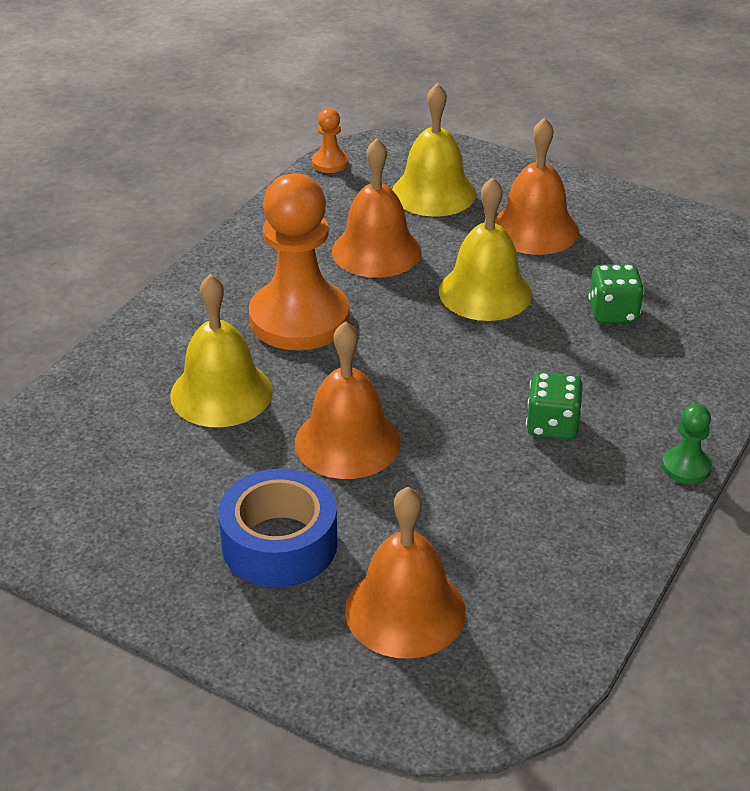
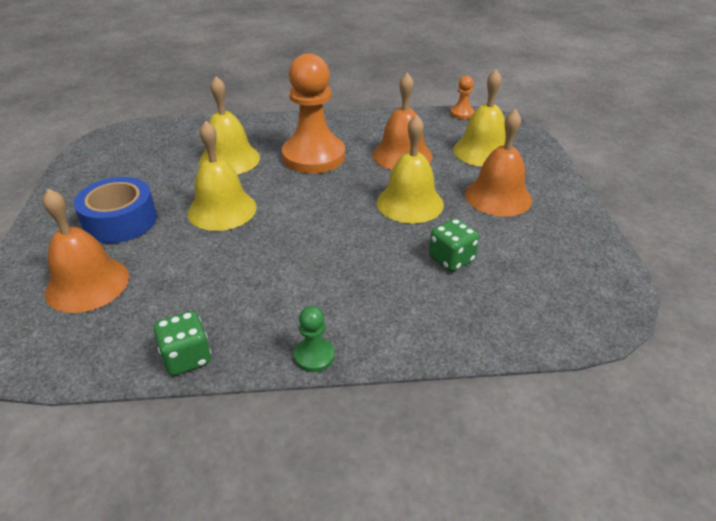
camera: 55 degrees right, 0 degrees up
orange bell [295,321,401,479] -> yellow bell [187,121,257,231]
green dice [526,372,583,440] -> green dice moved to [154,311,211,376]

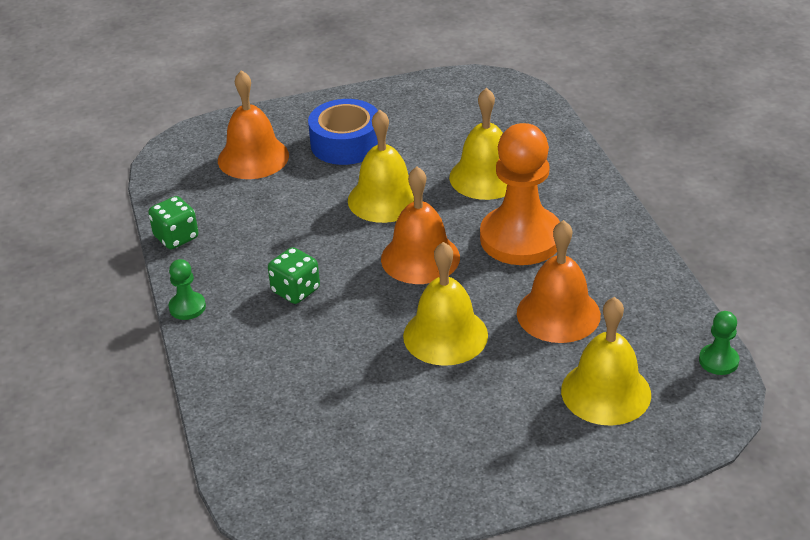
camera: 80 degrees right, 0 degrees up
green dice [429,219,479,272] -> green dice moved to [268,247,320,304]
orange pawn [450,75,474,119] -> green pawn [699,311,739,375]
orange bell [465,109,532,217] -> orange bell moved to [381,167,460,284]

